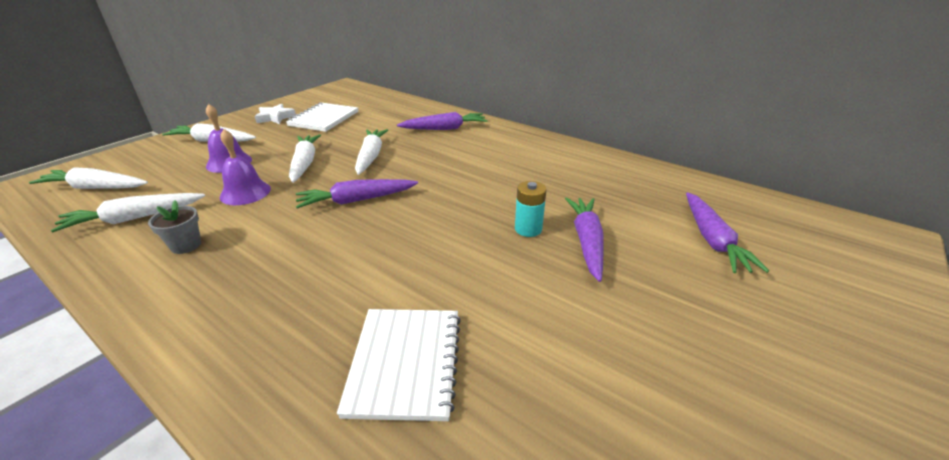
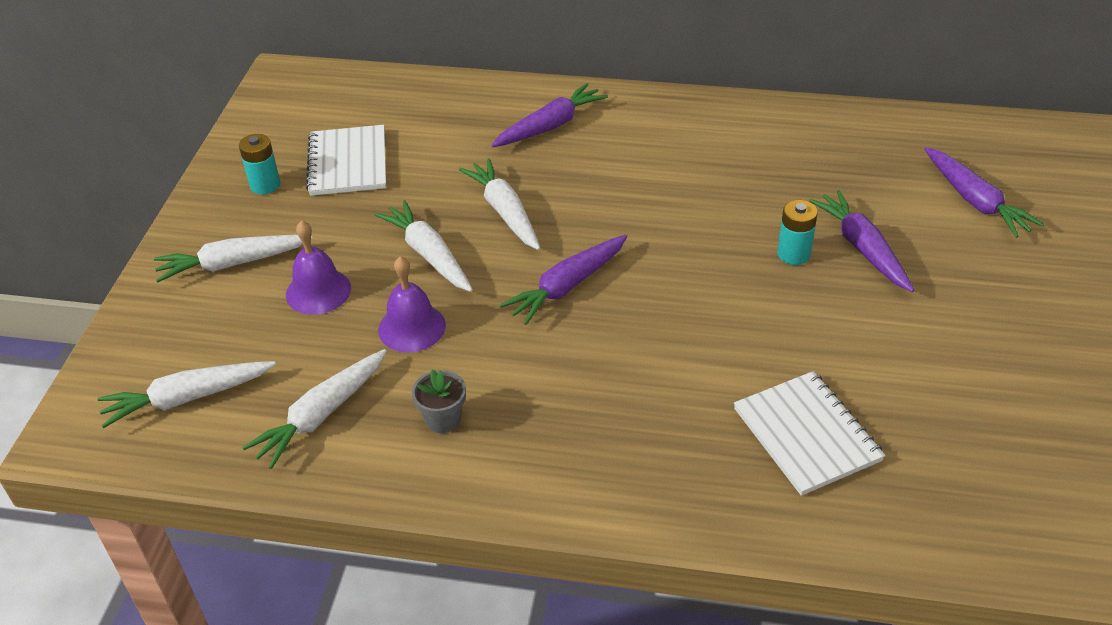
camera: 25 degrees left, 10 degrees up
white star [255,104,296,124] -> turquoise battery [239,134,280,195]

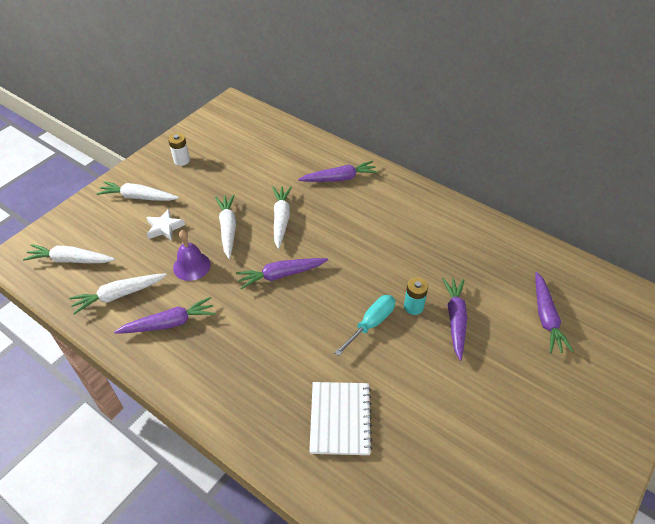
camera: 25 degrees right, 5 degrees up
turquoise battery [239,134,280,195] -> white battery [168,133,190,166]
purple bell [286,220,351,315] -> white star [146,209,185,241]
white notebook [306,125,386,196] -> none
grey flower pot [412,369,466,433] -> purple carrot [114,297,216,334]
none -> turquoise screwdriver [334,295,395,356]

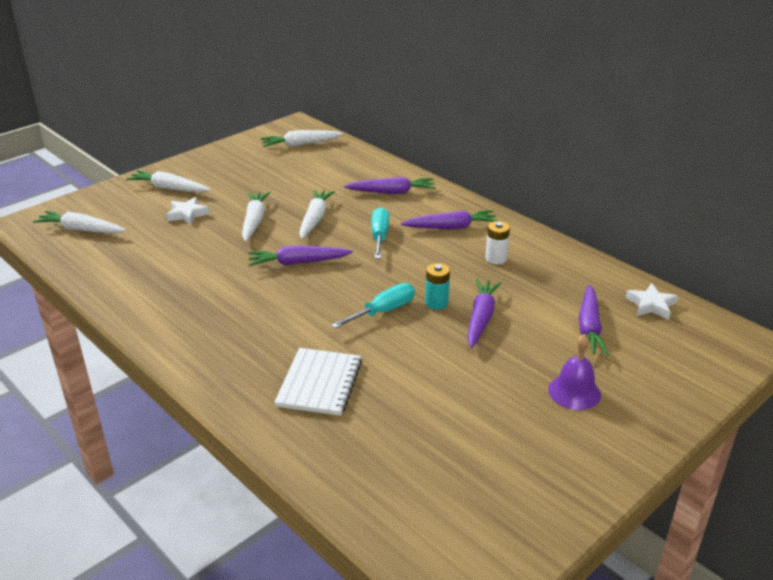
camera: 10 degrees right, 15 degrees down
white carrot [69,273,167,314] -> white carrot moved to [261,130,343,147]
purple carrot [114,297,216,334] -> purple carrot moved to [401,210,499,229]
white battery [168,133,190,166] -> white battery moved to [486,221,510,264]
purple bell [173,230,211,281] -> purple bell moved to [548,334,601,410]
none -> turquoise screwdriver [372,207,389,259]
none -> white star [626,283,678,320]

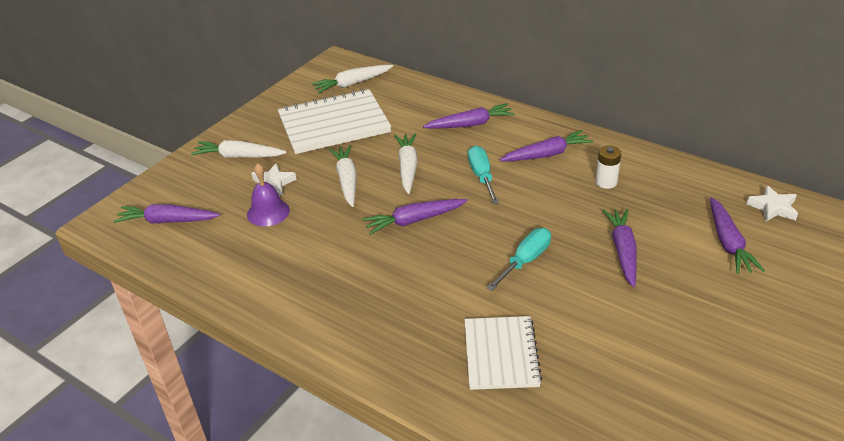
camera: 10 degrees left, 5 degrees up
white carrot [33,211,126,233] -> purple carrot [113,204,220,224]
turquoise battery [425,263,450,310] -> none
purple bell [548,334,601,410] -> purple bell moved to [247,163,290,226]
none -> white notebook [278,89,391,154]

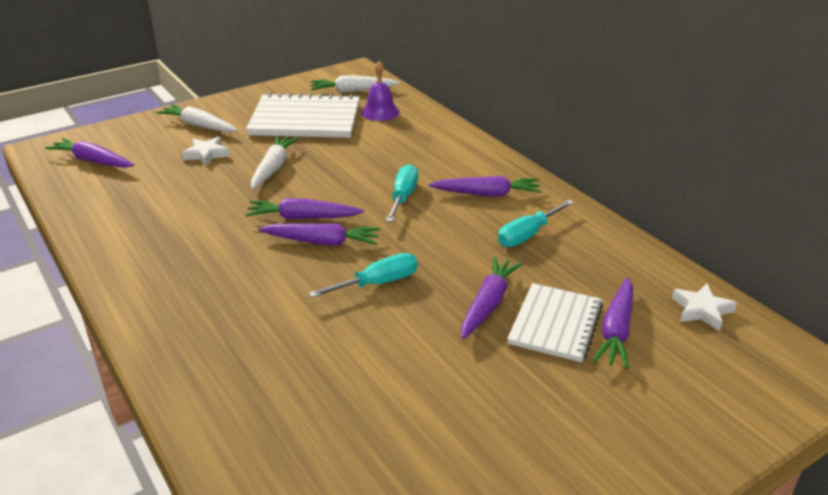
camera: 20 degrees right, 5 degrees down
purple bell [247,163,290,226] -> purple bell moved to [361,61,399,121]
white carrot [394,133,418,194] -> none
purple carrot [423,103,515,129] -> purple carrot moved to [259,223,381,246]
white notebook [464,316,542,390] -> white notebook moved to [507,283,603,362]
white battery [596,145,621,189] -> turquoise screwdriver [498,200,574,247]

